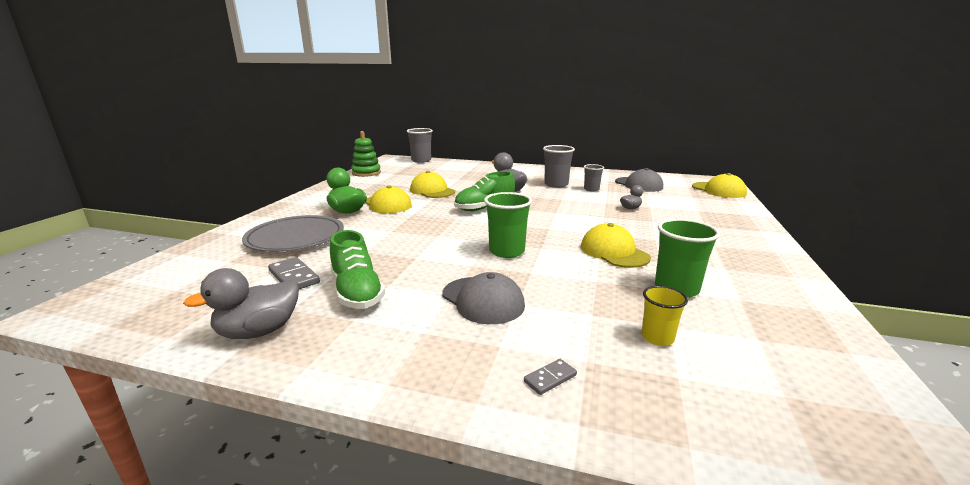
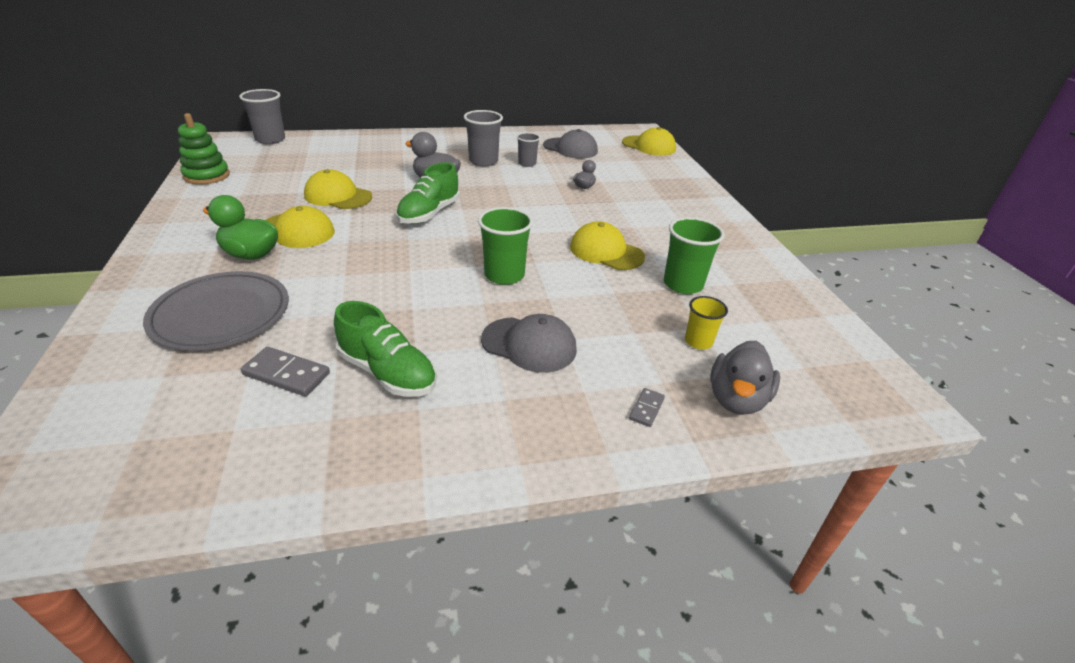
camera: 30 degrees left, 15 degrees up
grey duck [183,268,299,339] -> grey duck moved to [710,341,780,415]

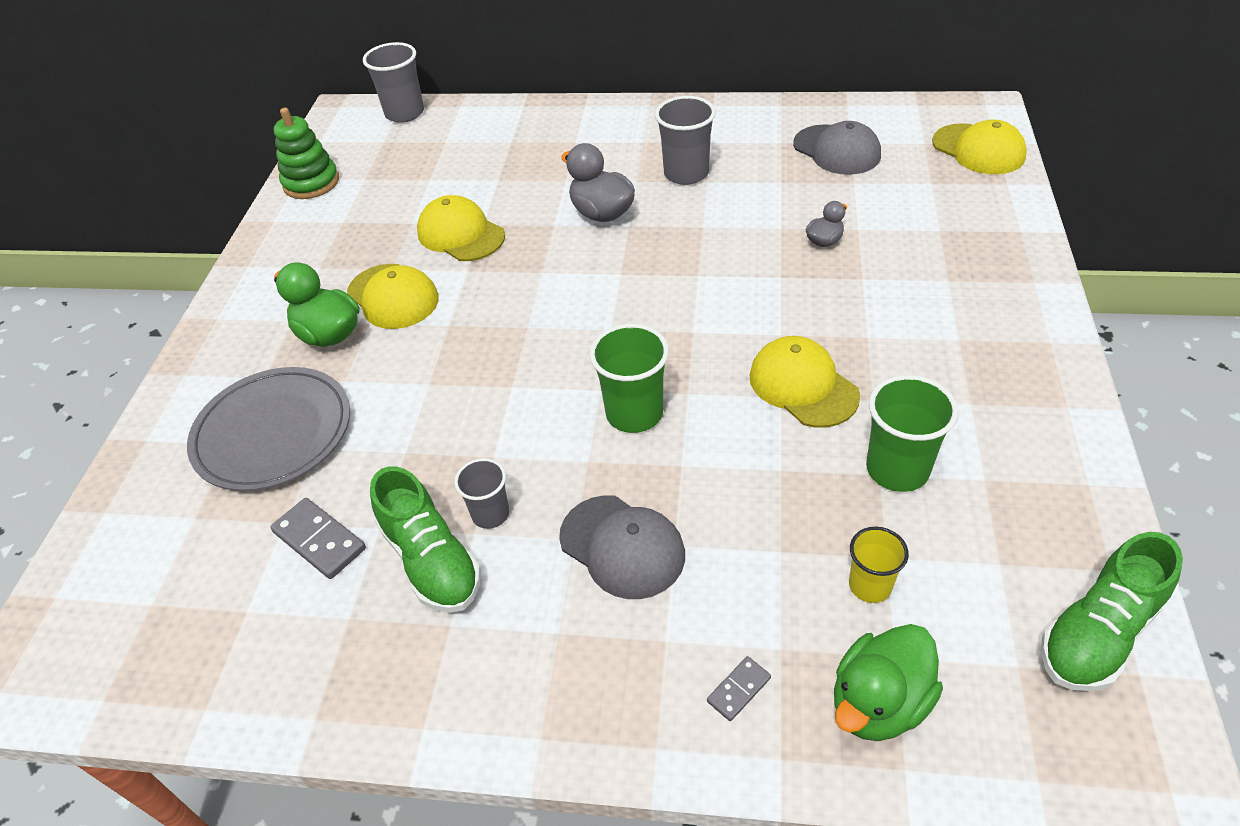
camera: 25 degrees right, 10 degrees up
green shoe [396,162,460,224] -> green shoe moved to [1041,532,1183,691]
grey cup [517,132,540,167] -> grey cup moved to [454,458,510,529]
grey duck [710,341,780,415] -> green duck [834,624,943,741]

